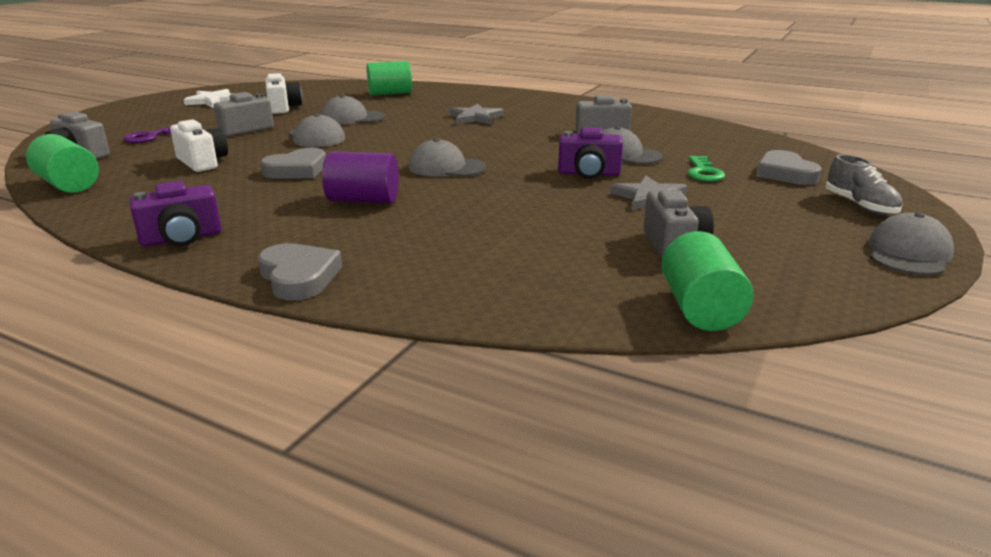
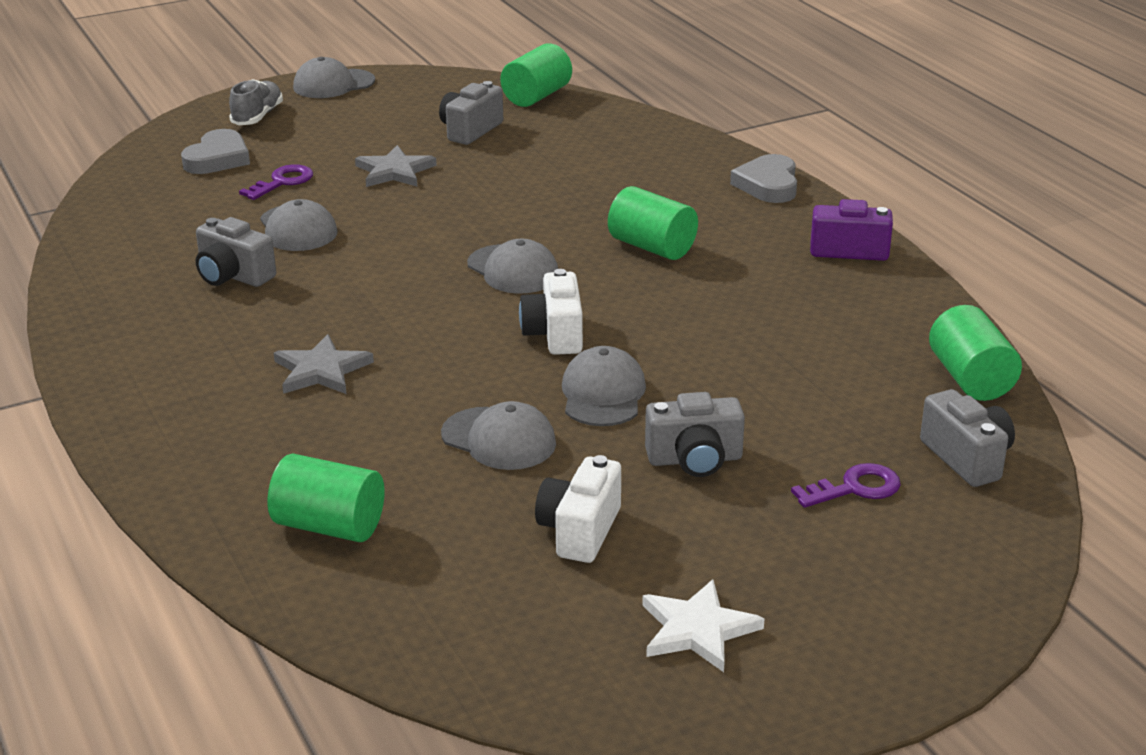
camera: 145 degrees left, 5 degrees up
white camera [170,119,228,172] -> white camera moved to [519,269,583,355]
grey heart [260,148,326,179] -> none
purple cylinder [322,151,399,204] -> green cylinder [608,186,698,260]
purple camera [558,127,623,179] -> none
green key [688,156,725,182] -> purple key [239,164,313,200]

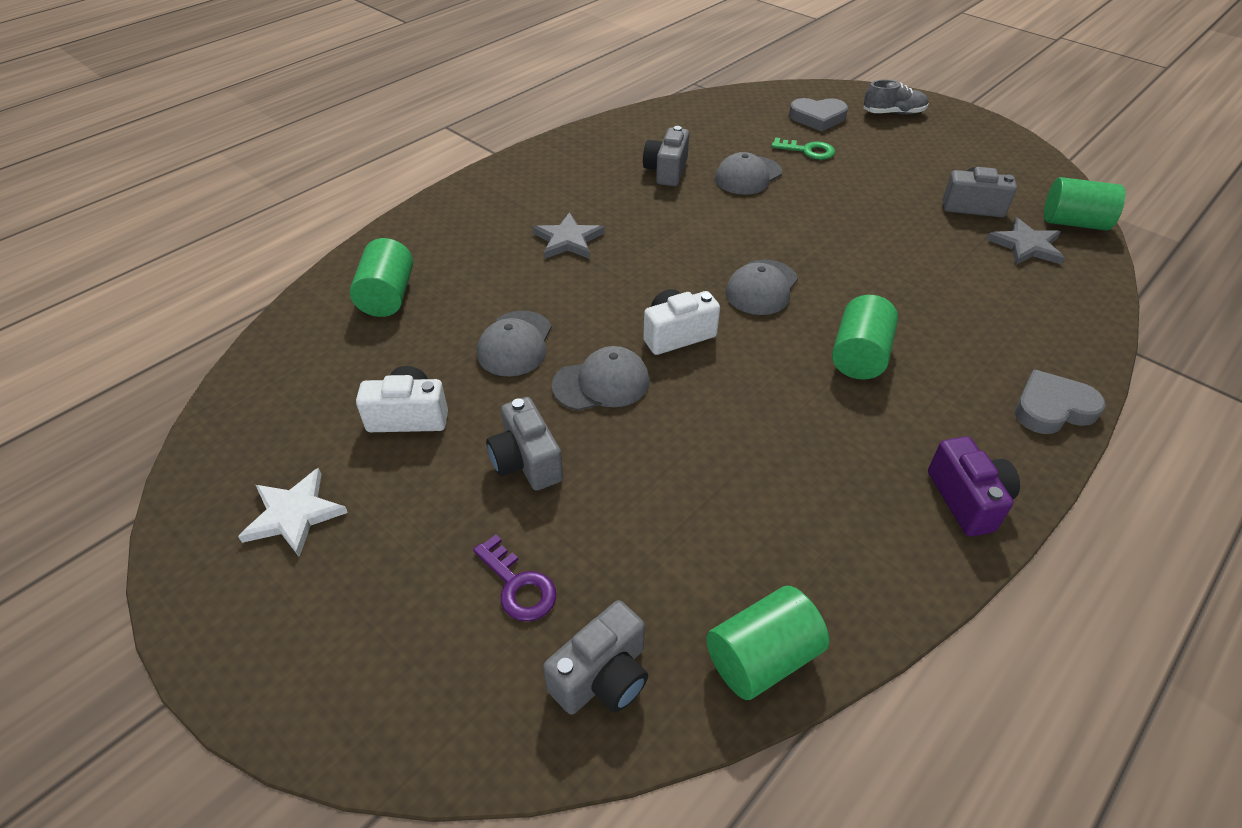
camera: 70 degrees right, 15 degrees up
purple key [239,164,313,200] -> green key [771,137,835,160]
grey cap [293,57,375,98] -> none
grey star [355,145,437,187] -> grey star moved to [986,218,1064,265]

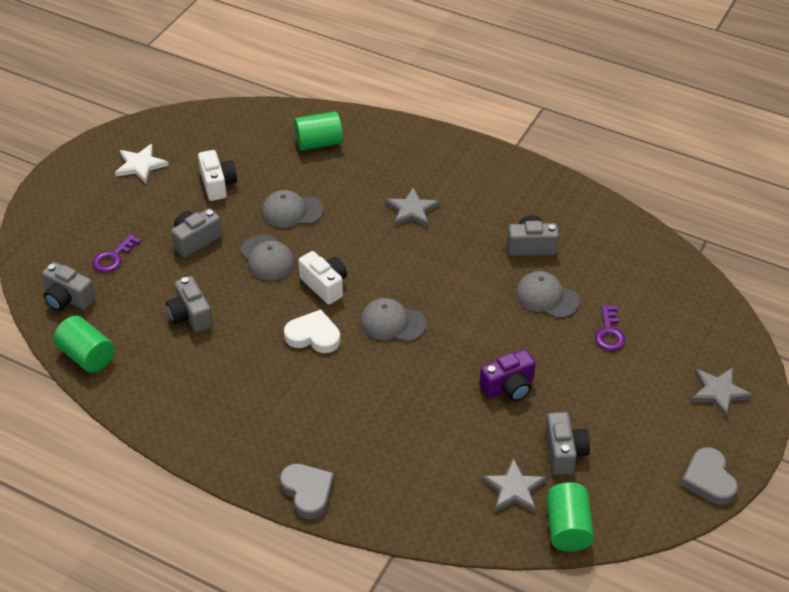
camera: 75 degrees right, 0 degrees up
green key [771,137,835,160] -> purple key [595,305,625,351]
grey heart [789,98,848,131] -> grey heart moved to [681,447,738,505]
green cylinder [832,295,898,379] -> none
grey shoe [864,80,929,115] -> grey star [691,367,753,418]
purple camera [928,436,1020,537] -> purple camera moved to [479,349,536,401]
none -> grey camera [166,276,213,333]
none -> white heart [284,309,340,353]

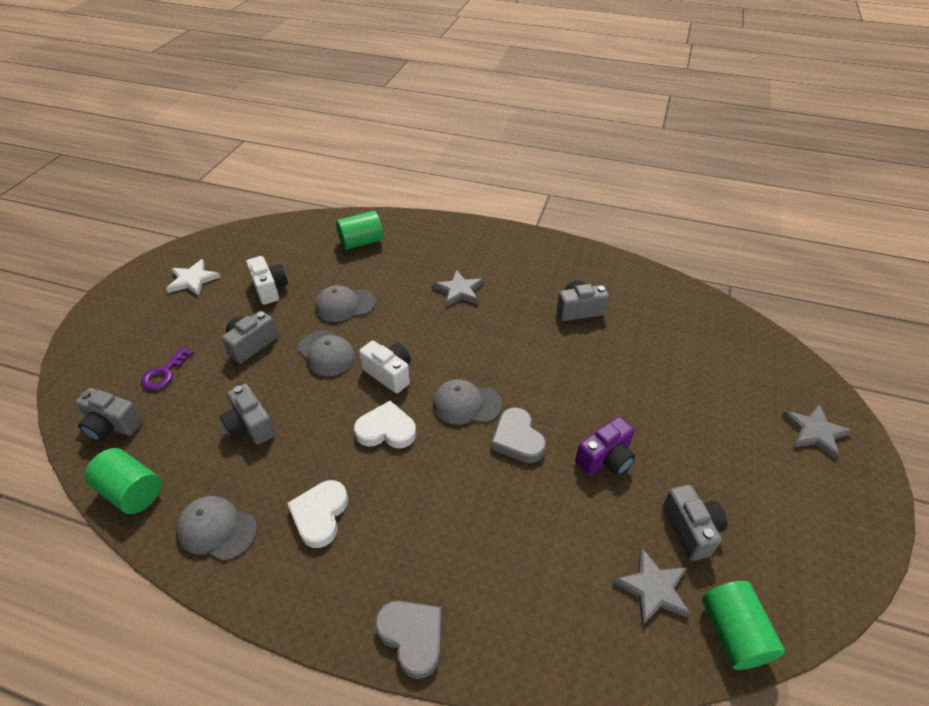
camera: 10 degrees left, 0 degrees up
grey cap [516,271,580,318] -> grey cap moved to [176,496,257,561]
purple key [595,305,625,351] -> none
grey heart [681,447,738,505] -> grey heart moved to [491,407,546,463]
none -> white heart [287,480,348,548]

